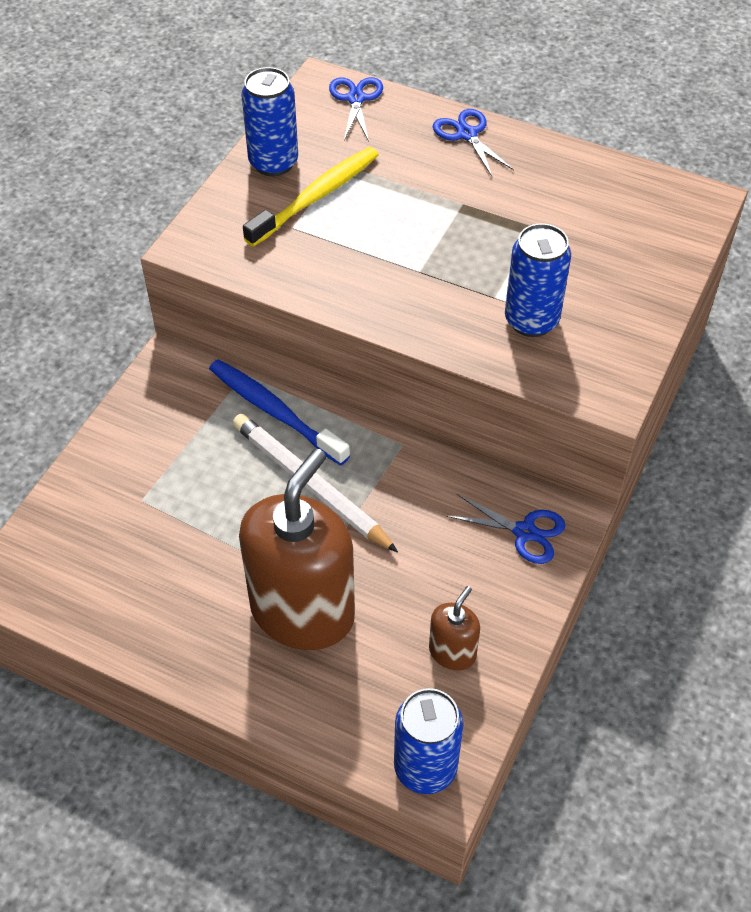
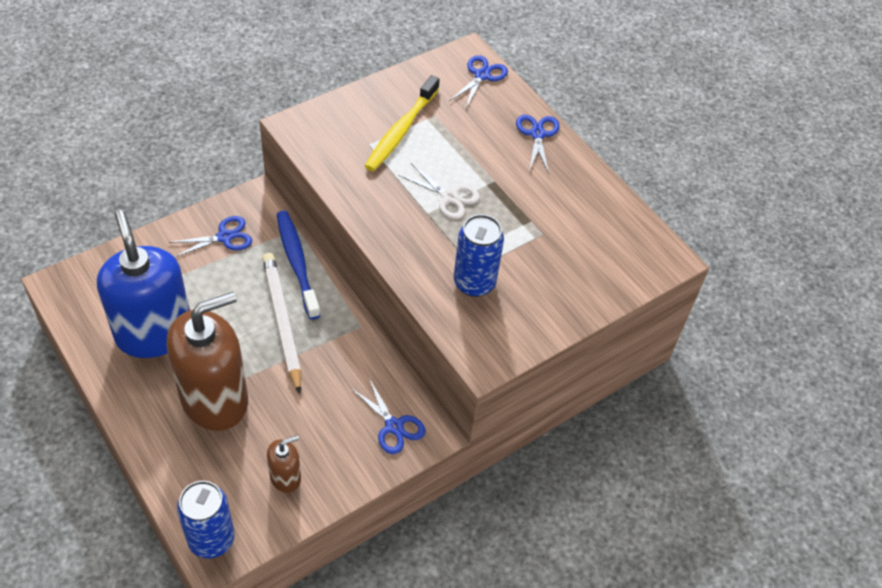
camera: 25 degrees right, 0 degrees up
blue can [241,67,298,176] -> none
yellow toothbrush [243,147,379,247] -> yellow toothbrush turned 135 degrees clockwise [365,75,440,171]
none -> blue soap dispenser [97,210,190,358]
none -> blue scissors [169,216,252,257]
none -> white scissors [398,163,480,219]

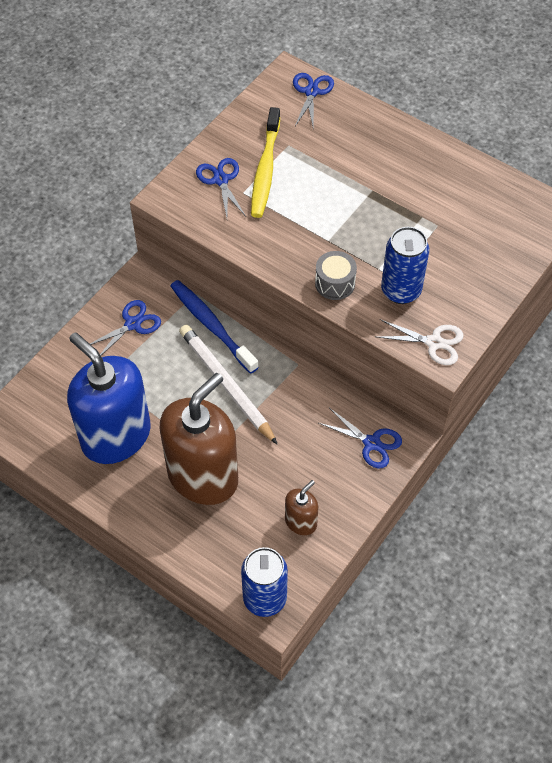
camera: 15 degrees left, 5 degrees up
white scissors [398,163,480,219] -> white scissors moved to [377,319,464,365]
blue scissors [516,115,560,174] -> blue scissors moved to [196,158,246,218]
none -> grey drum [315,251,357,300]

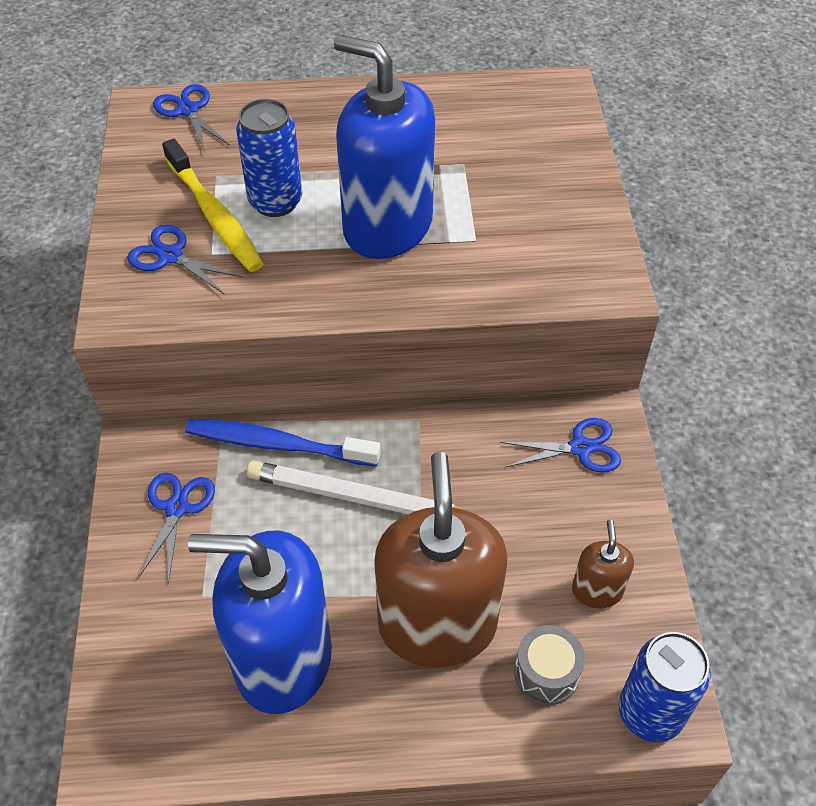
camera: 40 degrees left, 5 degrees down
grey drum [315,251,357,300] -> grey drum moved to [514,625,585,705]
white scissors [377,319,464,365] -> none
blue can [381,227,429,304] -> blue can moved to [236,99,302,217]
none -> blue soap dispenser [334,34,435,259]

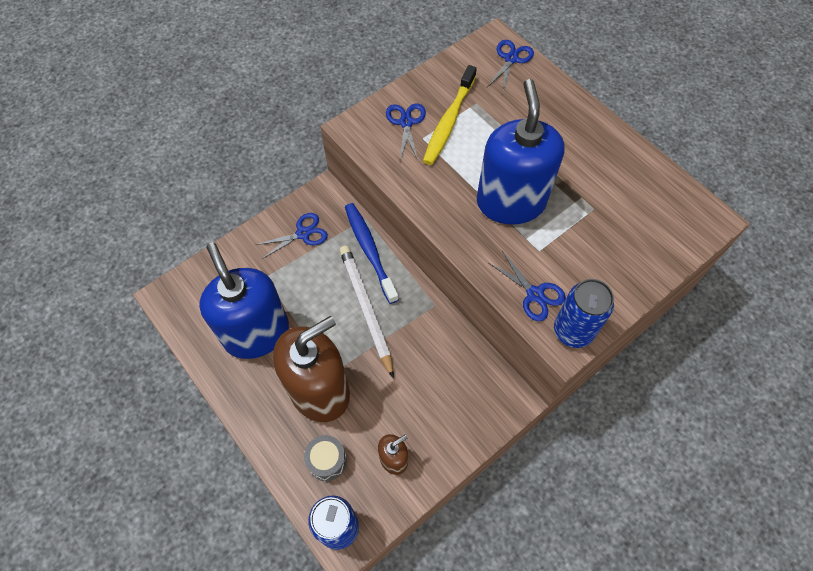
camera: 55 degrees right, 10 degrees up
blue can [236,99,302,217] -> blue can moved to [554,279,614,348]
blue scissors [500,418,621,473] -> blue scissors moved to [489,251,566,321]

